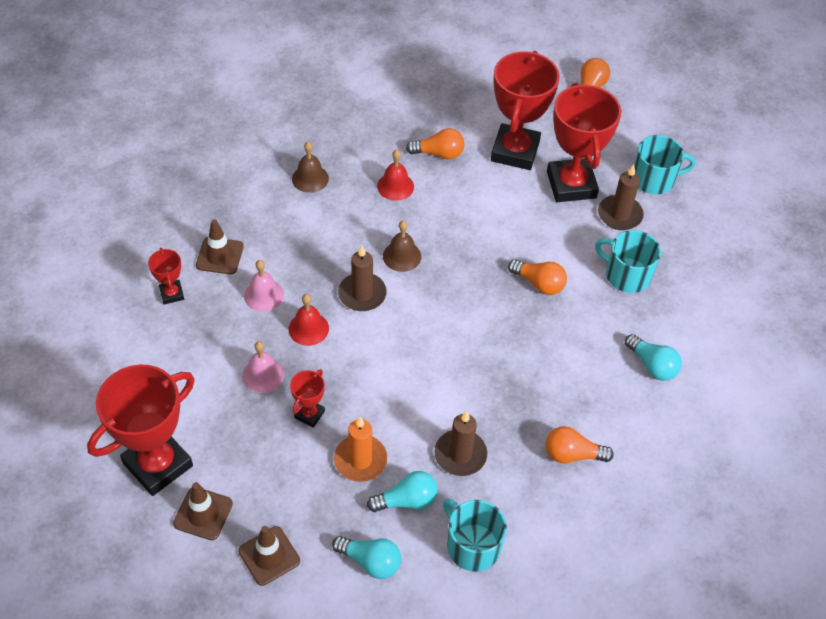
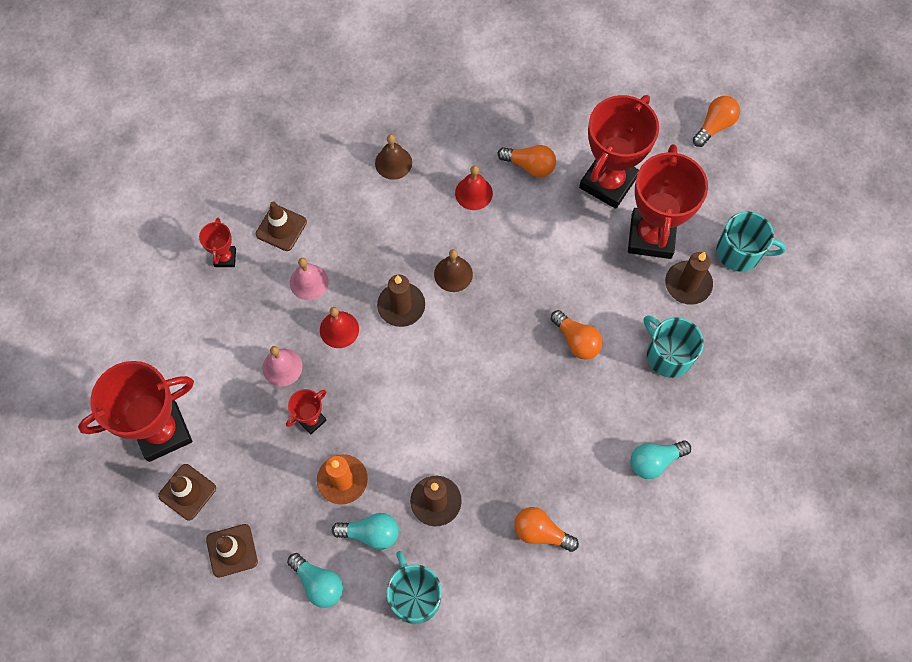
camera: 20 degrees right, 15 degrees up
turquoise light bulb [625,334,682,381] -> turquoise light bulb turned 90 degrees clockwise [630,440,691,479]

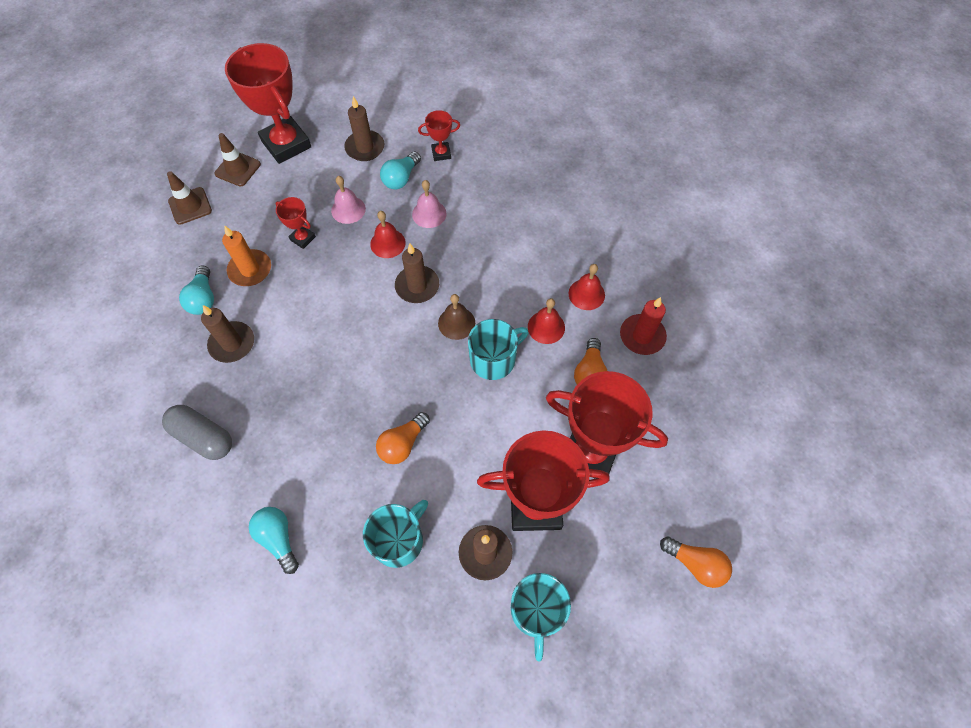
camera: 80 degrees right, 5 degrees down
brown traffic cone [256,201,307,251] -> none
turquoise light bulb [287,553,343,608] -> turquoise light bulb moved to [380,152,421,190]
brown bell [375,134,412,180] -> none
turquoise mug [386,551,442,624] -> turquoise mug moved to [468,319,529,380]
orange light bulb [514,507,579,552] -> grey capsule [162,405,232,460]
none -> brown candle [344,96,385,161]
none -> red bell [568,264,605,310]
none -> red candle [620,297,667,355]

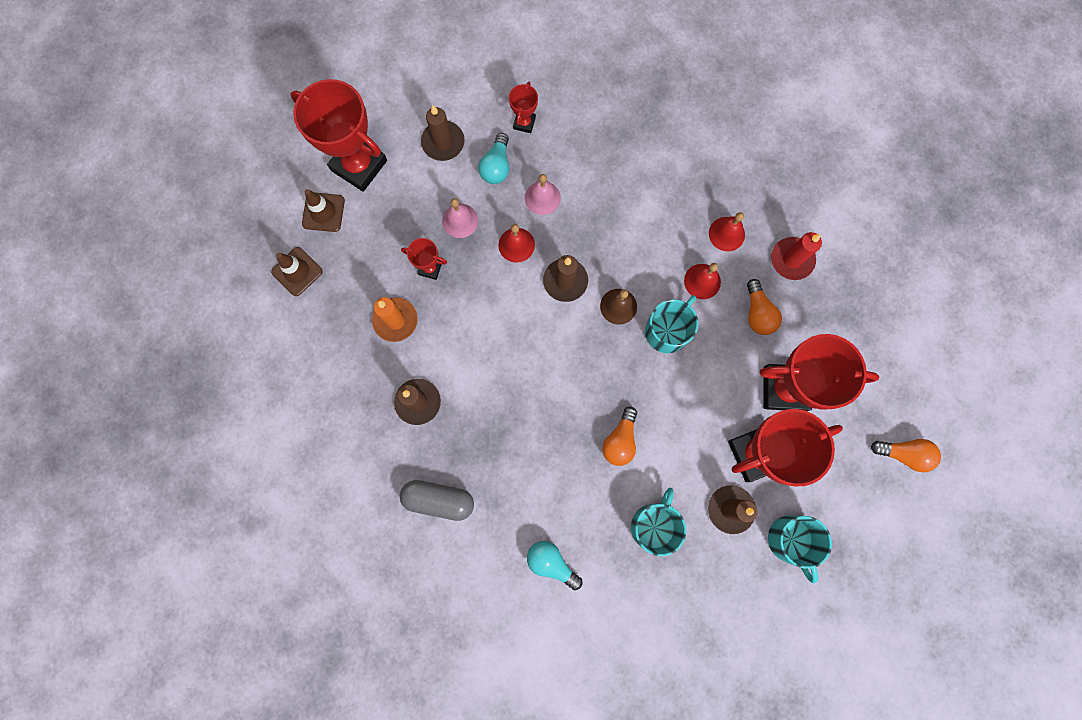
camera: 20 degrees left, 15 degrees up
turquoise light bulb [179,265,214,315] -> none
red trophy [418,110,460,161] -> red trophy turned 45 degrees counterclockwise [509,82,538,133]

